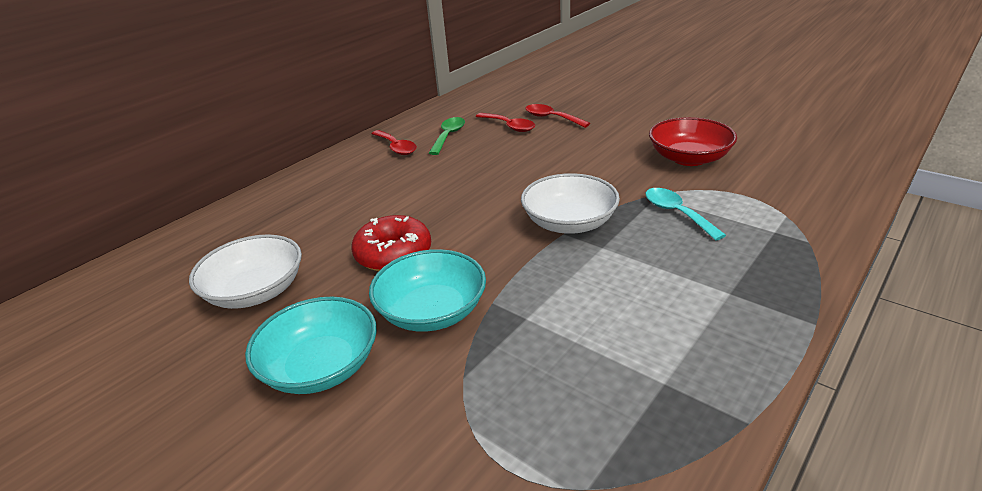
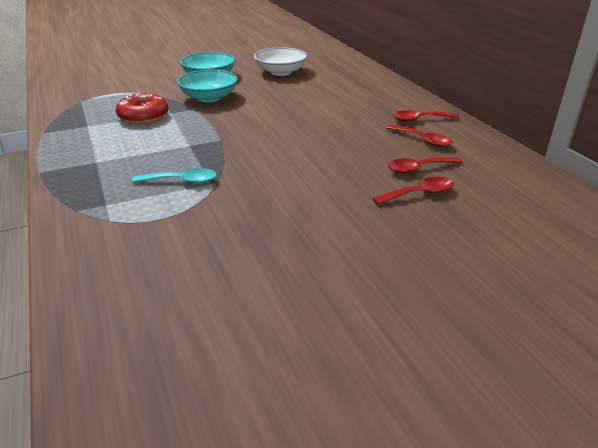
camera: 115 degrees right, 0 degrees up
red donut [351,215,431,271] -> red donut moved to [116,93,168,124]
green spoon [429,117,465,155] -> red spoon [386,125,453,147]
white bowl [521,173,620,234] -> none
red bowl [649,117,737,166] -> none

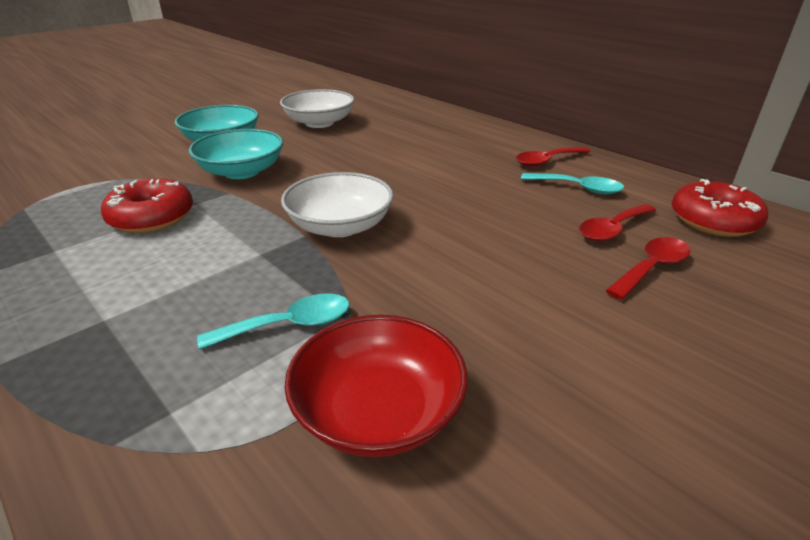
camera: 20 degrees left, 0 degrees up
red spoon [386,125,453,147] -> turquoise spoon [521,173,624,194]
none -> white bowl [281,172,394,237]
none -> red bowl [284,315,468,457]
none -> red donut [672,179,768,237]

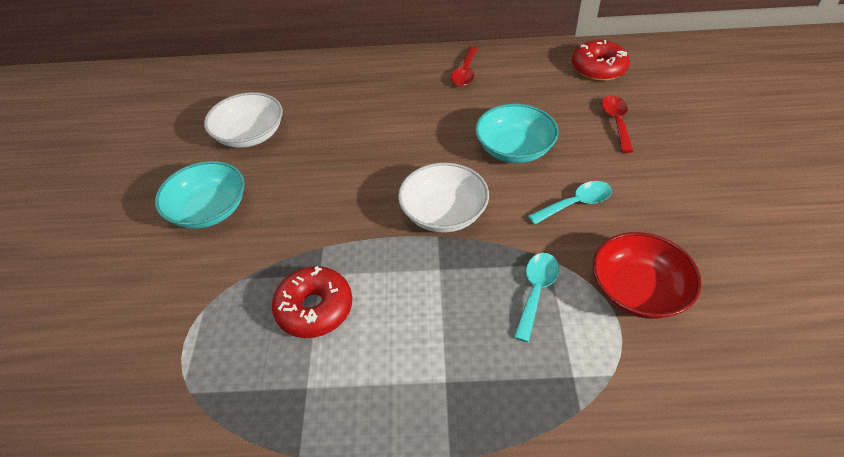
camera: 45 degrees left, 15 degrees up
turquoise bowl [189,129,283,179] -> turquoise bowl moved to [475,104,558,163]
turquoise spoon [521,173,624,194] -> turquoise spoon moved to [528,181,612,225]
red spoon [579,204,656,241] -> none

